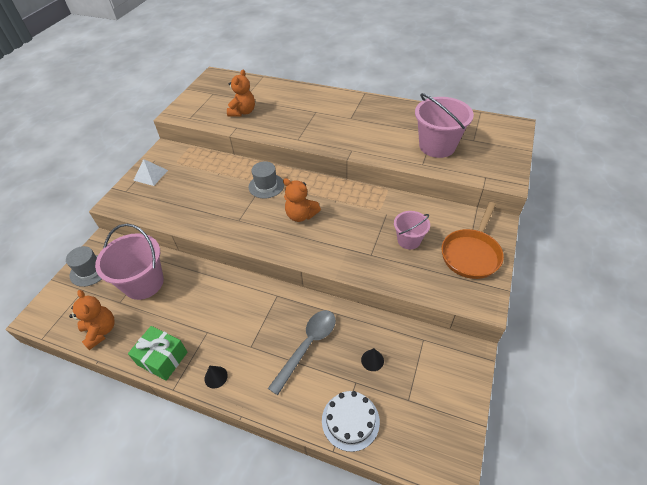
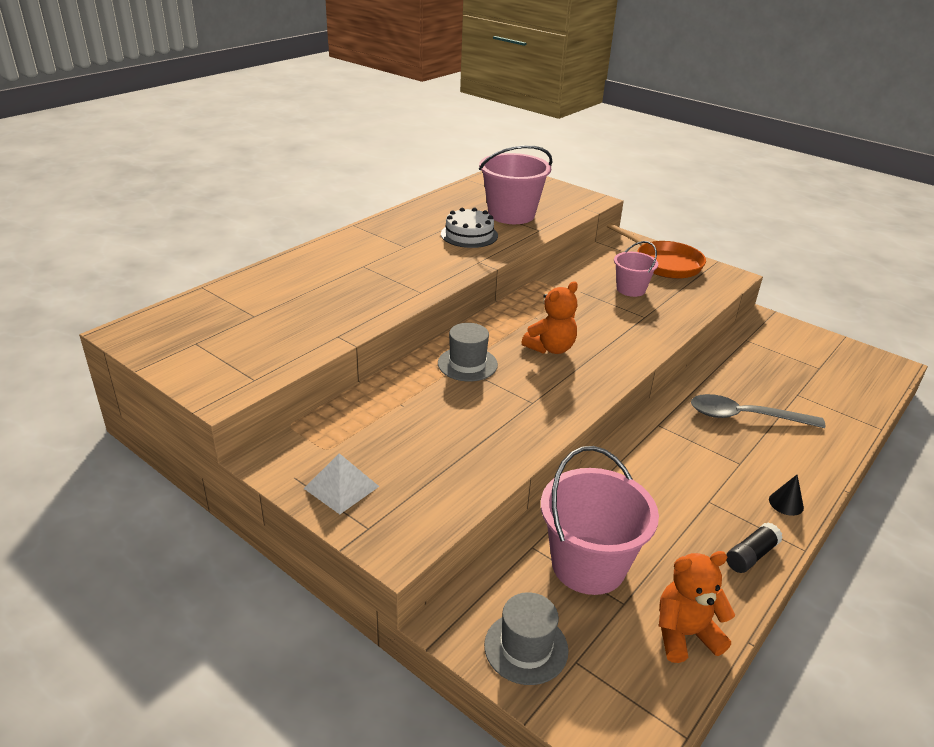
camera: 75 degrees left, 15 degrees down
green gift [128,326,188,381] -> black glue stick [726,522,783,573]
orange teddy bear [227,70,255,117] -> none
grey spoon [268,310,336,395] -> grey spoon turned 45 degrees counterclockwise [691,394,825,428]
white cake [322,391,380,452] -> white cake moved to [441,207,498,248]
black cone [361,348,384,371] -> none

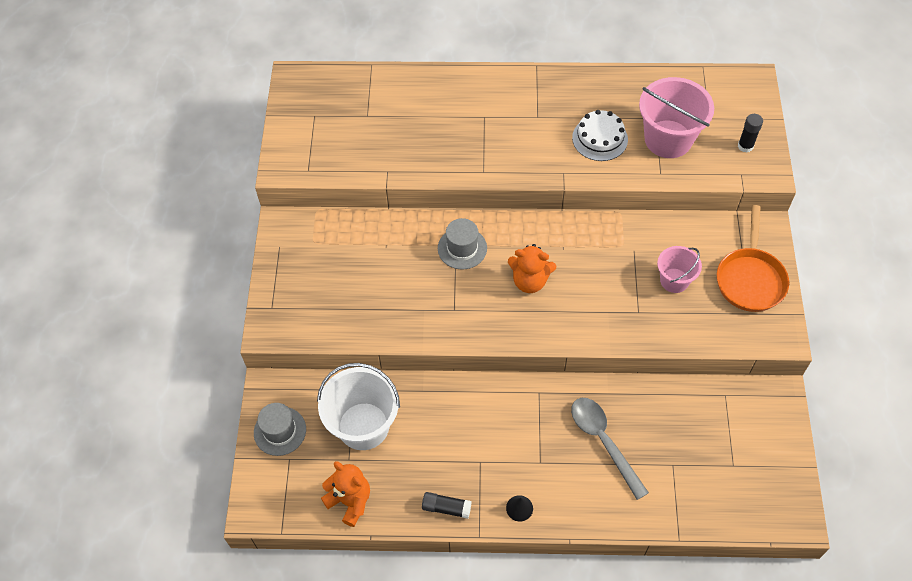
camera: 55 degrees right, 25 degrees up
white pyramid [304,453,379,514] -> none
pink bucket [541,446,659,595] -> white bucket [317,363,400,450]
none -> black glue stick [738,114,763,153]

